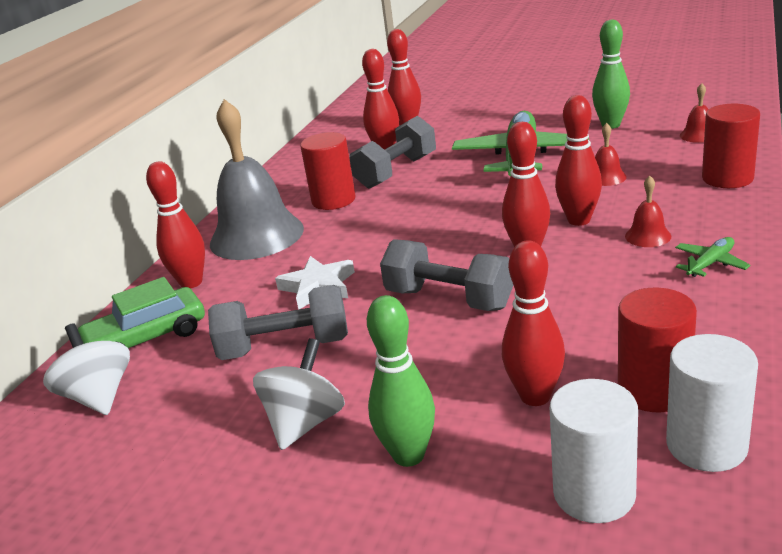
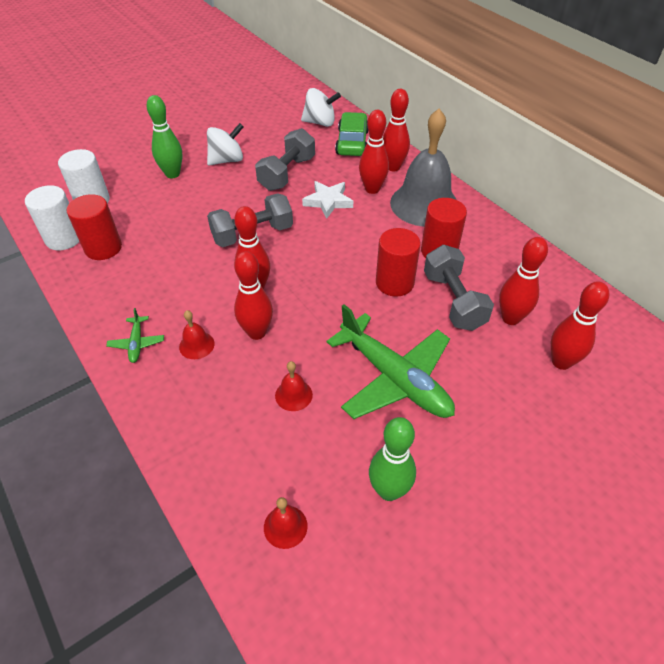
camera: 120 degrees right, 20 degrees up
white spinning top [253,338,345,450] -> white spinning top turned 90 degrees counterclockwise [207,123,243,165]
red bowling pin [502,240,565,406] -> red bowling pin moved to [359,110,389,194]
red cylinder [702,104,760,188] -> red cylinder moved to [376,228,421,297]

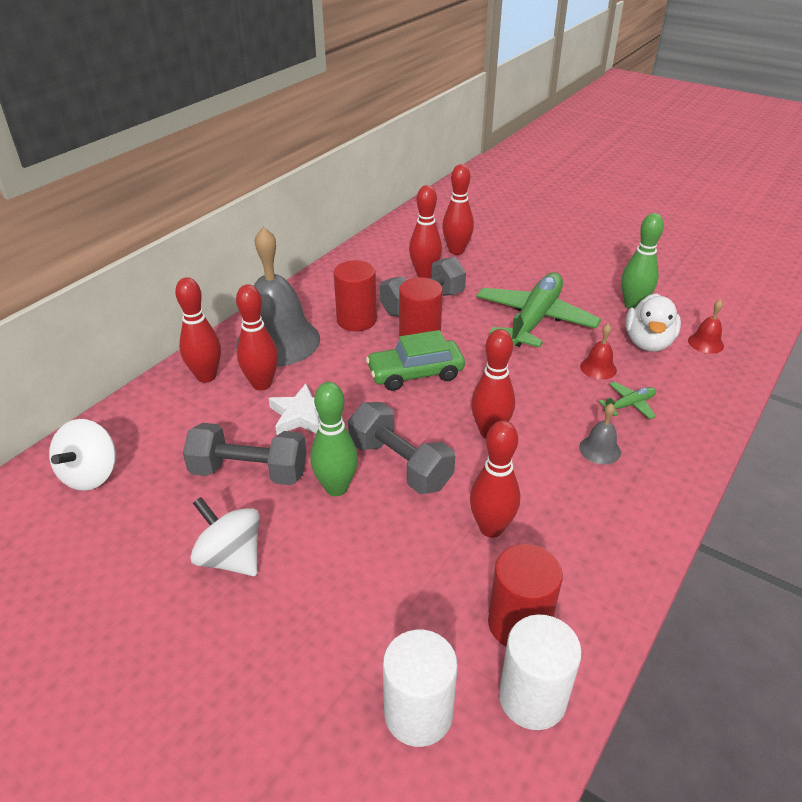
camera: 110 degrees left, 10 degrees down
green plane [106,308,164,363] -> green plane moved to [599,382,656,419]
green bowling pin [147,95,183,179] -> green bowling pin moved to [311,382,358,496]
red bell [179,310,215,359] -> grey bell [579,403,621,464]
red bowling pin [234,251,273,340] -> red bowling pin moved to [470,421,520,538]
white spinning top [301,88,341,127] -> white spinning top turned 150 degrees counterclockwise [49,419,116,491]
green car [335,112,368,156] -> green car moved to [366,330,465,391]
none -> white duck [625,293,681,352]

